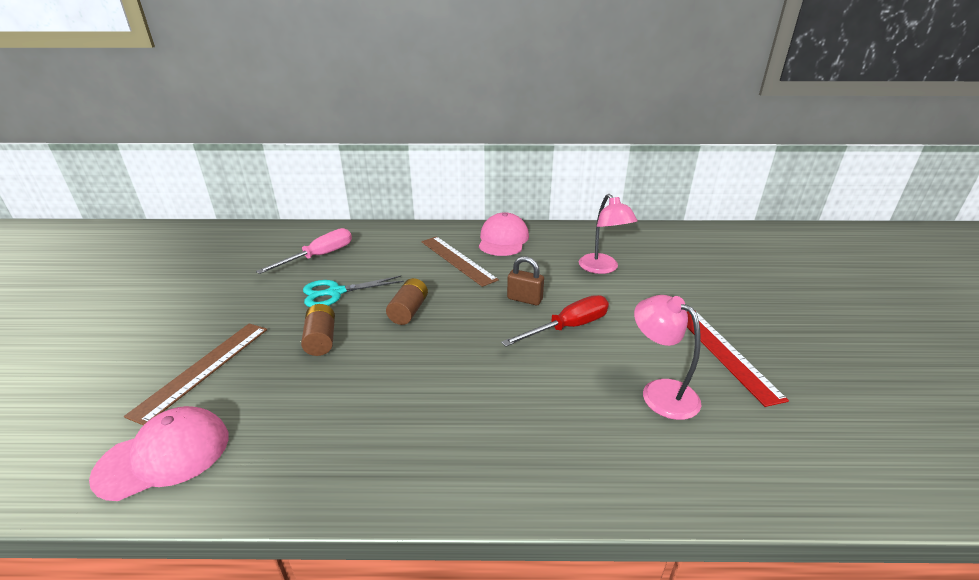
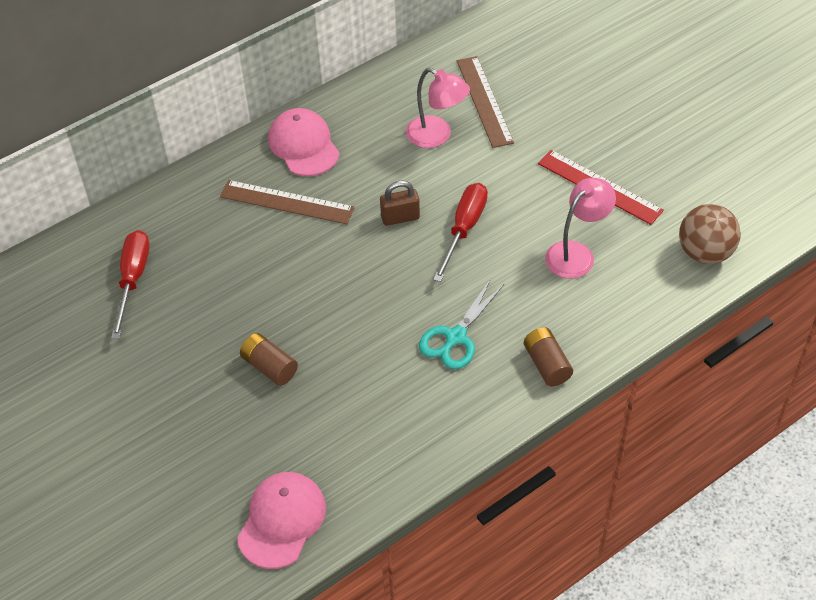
camera: 35 degrees left, 20 degrees up
brown ruler [124,323,267,425] -> brown ruler moved to [457,56,514,148]
pink screwdriver [256,228,352,274] -> red screwdriver [111,230,150,339]
turquoise scissors [303,276,404,307] -> turquoise scissors moved to [419,279,504,369]
brown battery [386,278,428,325] -> brown battery moved to [524,327,573,386]
pink lamp [634,295,701,420] -> pink lamp turned 120 degrees clockwise [545,178,616,279]
none -> brown ball [679,204,741,264]

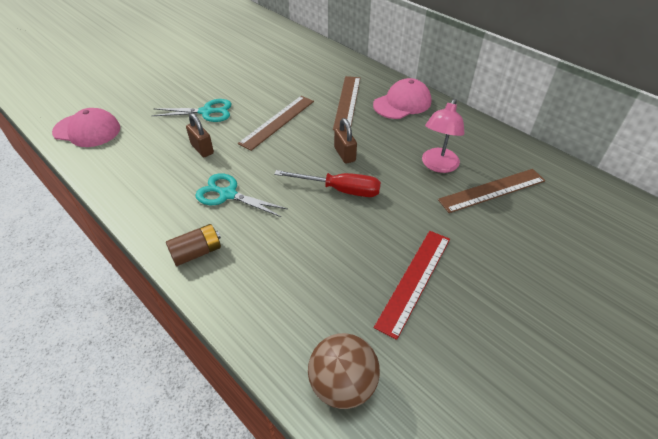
camera: 80 degrees right, 5 degrees down
red screwdriver [111,230,150,339] -> none
brown battery [240,333,298,386] -> turquoise scissors [152,99,231,122]
pink lamp [545,178,616,279] -> none
none -> brown padlock [186,113,214,157]
none -> brown ruler [238,96,314,151]

